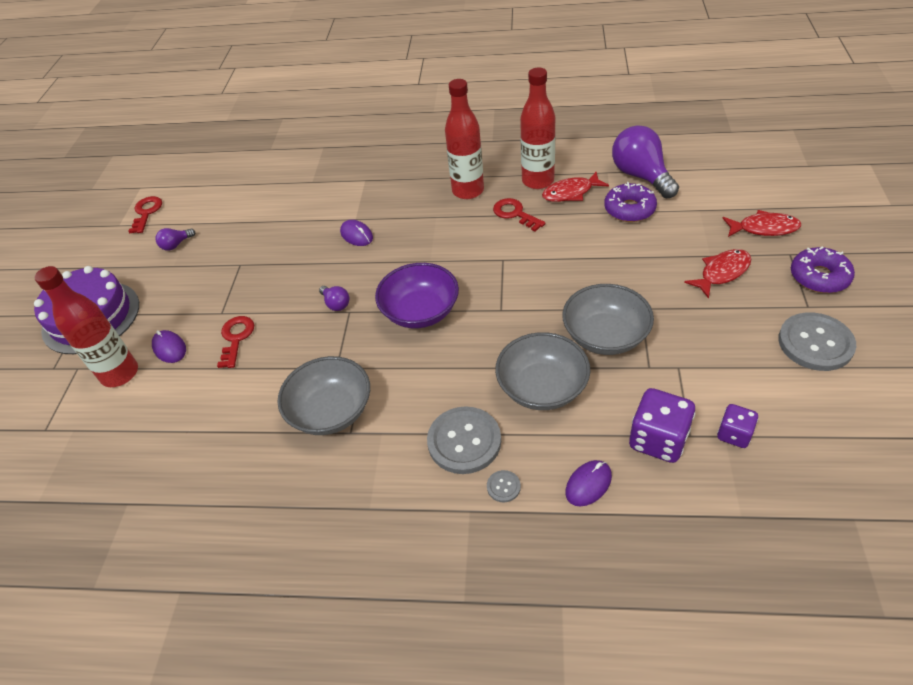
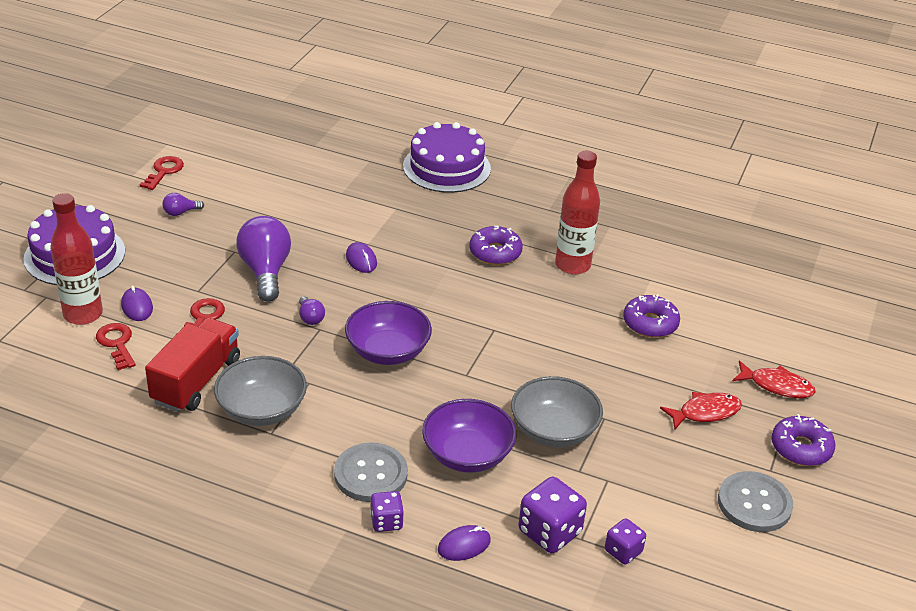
camera: 10 degrees right, 10 degrees down
red bottle [445,79,484,199] -> purple donut [469,226,523,265]
grey button [487,470,521,502] -> purple dice [370,491,404,532]
red key [493,198,546,232] -> red key moved to [96,323,136,370]
grey bowl [495,332,590,410] -> purple bowl [422,399,517,473]
red fish [542,172,609,202] -> none
purple light bulb [612,125,679,198] -> purple light bulb moved to [236,216,291,302]
none -> red truck [145,318,240,412]
none -> purple cake [403,122,491,193]

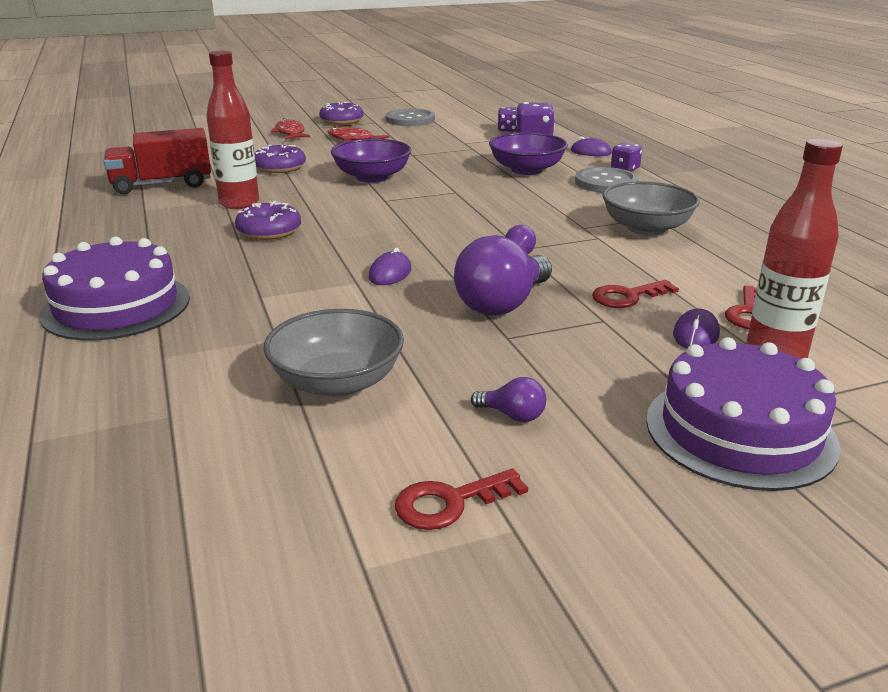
camera: 130 degrees left, 10 degrees down
red truck [145,318,240,412] -> red truck moved to [104,128,211,194]
purple bowl [345,301,432,365] -> purple bowl moved to [331,138,411,183]
grey bowl [511,376,603,448] -> grey bowl moved to [264,309,404,397]

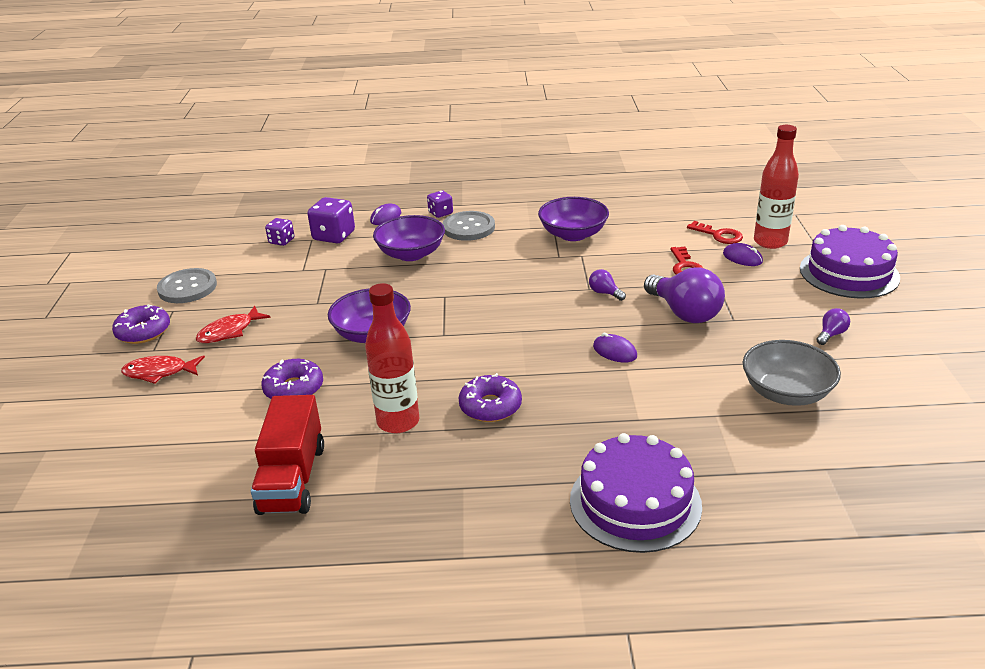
camera: 70 degrees left, 5 degrees up
red key [395,469,528,530] -> none
grey bowl [602,181,699,235] -> purple bowl [538,197,609,241]

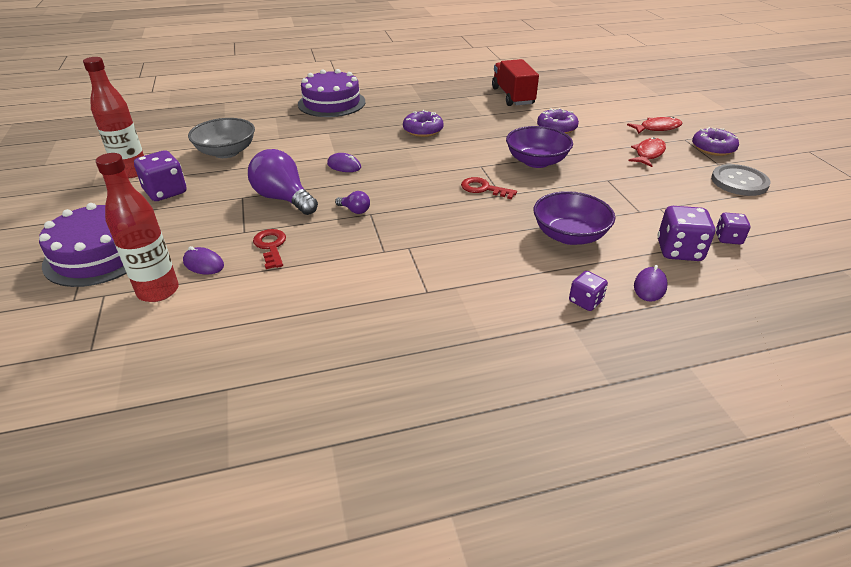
camera: 165 degrees right, 5 degrees up
red bottle [365,283,420,433] -> red bottle moved to [83,57,144,178]
grey button [443,211,495,241] -> none
purple bowl [538,197,609,241] -> none
red key [687,221,743,244] -> red key moved to [461,177,517,199]
purple light bulb [817,308,850,345] -> purple dice [134,150,187,201]

